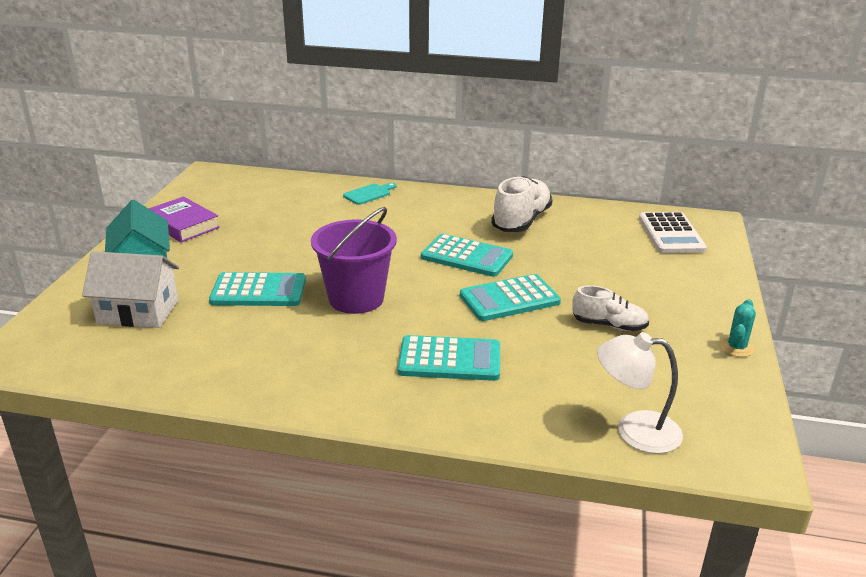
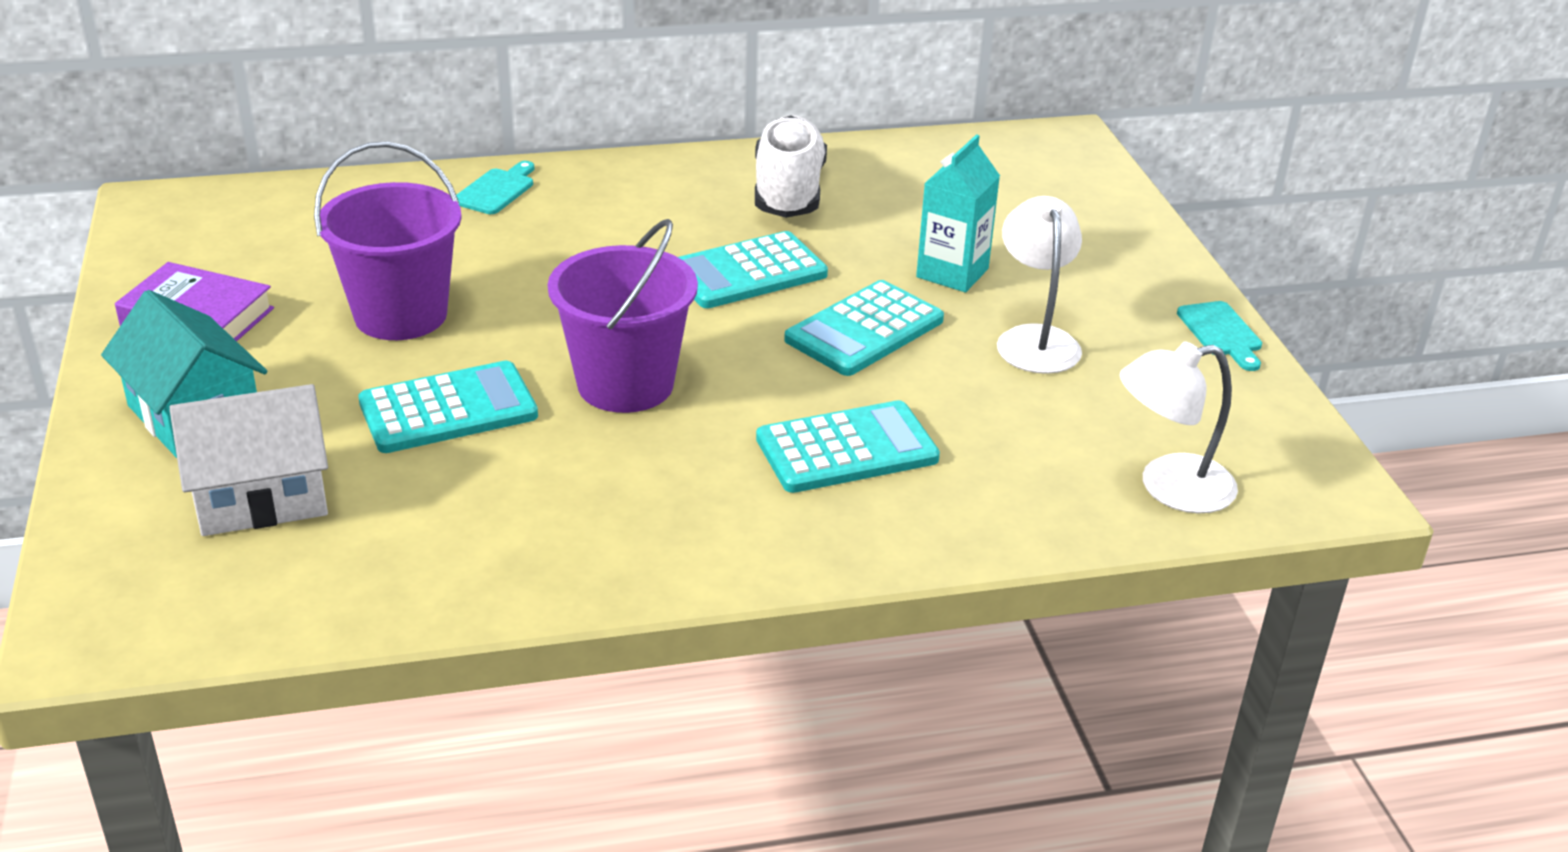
camera: 25 degrees left, 5 degrees up
turquoise calculator [421,234,513,277] -> turquoise calculator turned 150 degrees clockwise [678,231,828,308]
white shoe [572,285,649,331] -> white lamp [997,196,1082,374]
white calculator [639,212,707,253] -> none
turquoise cactus [720,299,756,357] -> turquoise cutting board [1177,301,1262,371]
none -> purple bucket [314,141,462,340]
none -> turquoise carton [916,134,1000,292]

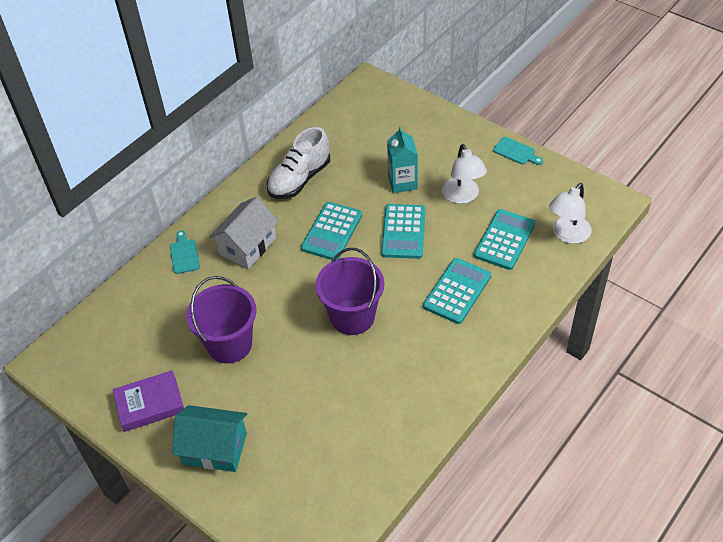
camera: 35 degrees left, 15 degrees up
white house [169,384,328,536] -> white house moved to [209,197,279,269]
turquoise calculator [358,361,538,453] -> turquoise calculator moved to [474,209,536,270]
white shoe [755,115,827,218] -> white shoe turned 105 degrees counterclockwise [267,127,330,199]
white lamp [997,196,1082,374] -> white lamp turned 150 degrees counterclockwise [442,144,487,204]

